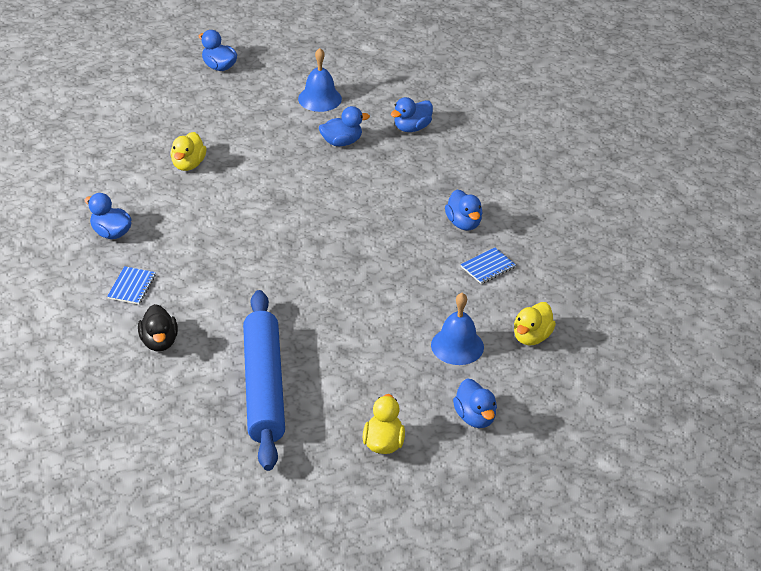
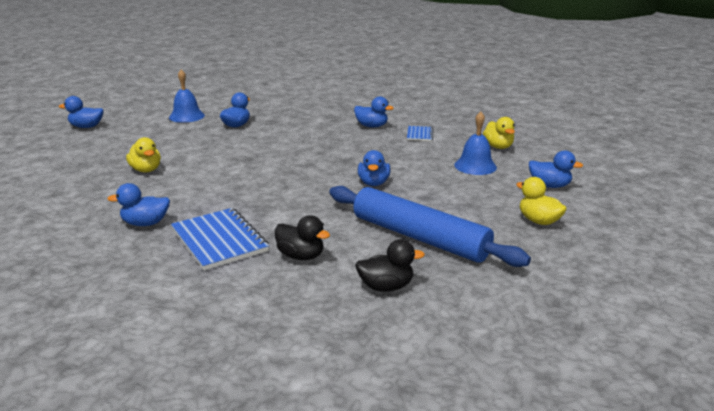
camera: 45 degrees left, 15 degrees down
blue notebook [107,266,156,304] -> blue notebook [171,208,269,271], size x1.92
blue duck [391,97,433,132] -> blue duck moved to [358,150,391,186]
none -> black duck [355,239,425,292]

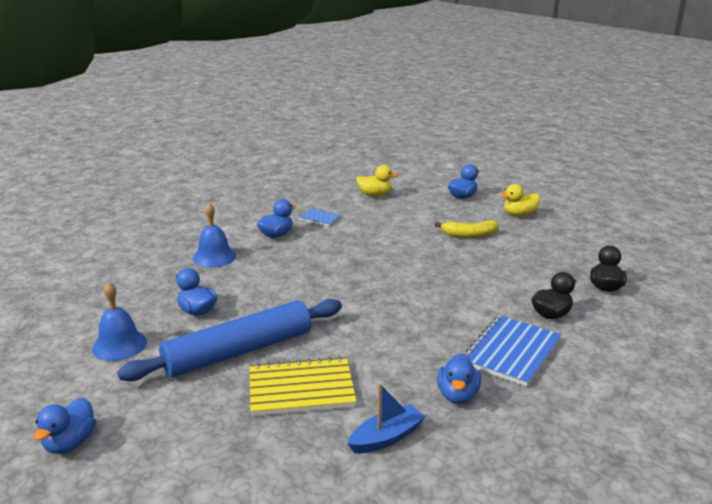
camera: 70 degrees left, 0 degrees up
yellow duck [126,137,161,172] -> yellow notebook [250,356,357,416]
blue notebook [171,208,269,271] -> blue notebook turned 45 degrees counterclockwise [463,315,561,387]
blue rolling pin [329,186,531,267] -> blue rolling pin moved to [117,299,342,381]
blue duck [358,150,391,186] -> none
blue bell [454,111,497,175] -> blue bell moved to [193,203,236,268]
none -> blue boat [347,383,426,453]
none -> yellow banana [435,220,499,238]

